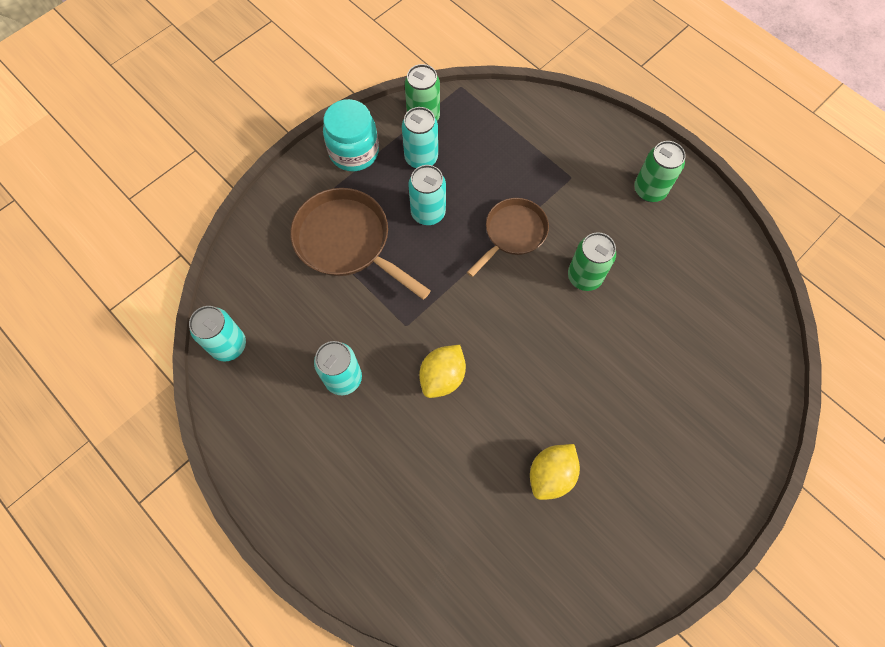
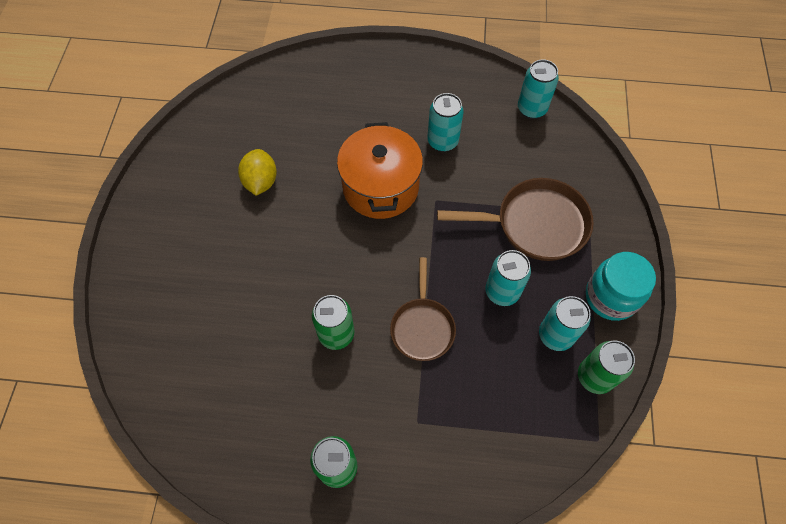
camera: 140 degrees right, 5 degrees down
yellow lemon [419,345,466,398] -> orange pot [337,122,423,219]

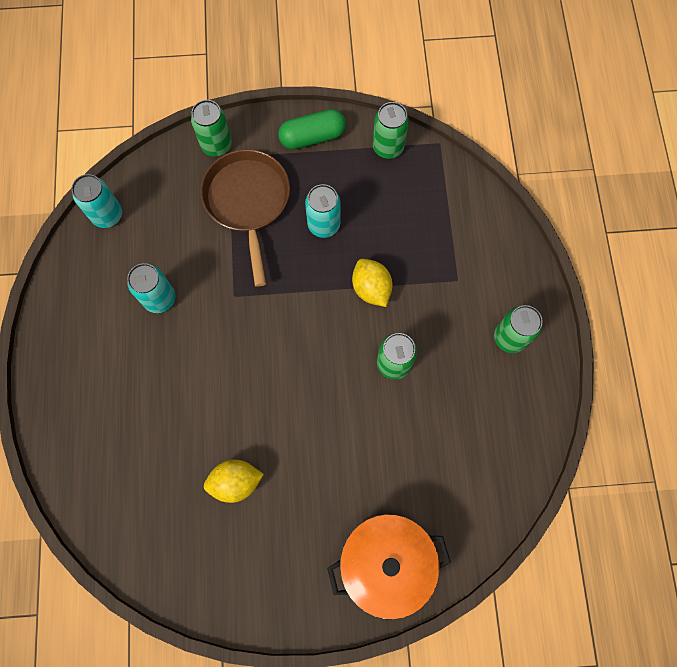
camera: 100 degrees left, 10 degrees up
orange pot [337,122,423,219] -> orange pot moved to [327,514,451,620]
brown pan [390,257,456,361] -> yellow lemon [352,259,393,307]
turquoise can [539,296,591,351] -> none
turquoise jar [586,252,656,321] -> green capsule [278,109,346,150]
none -> green can [191,100,232,157]

